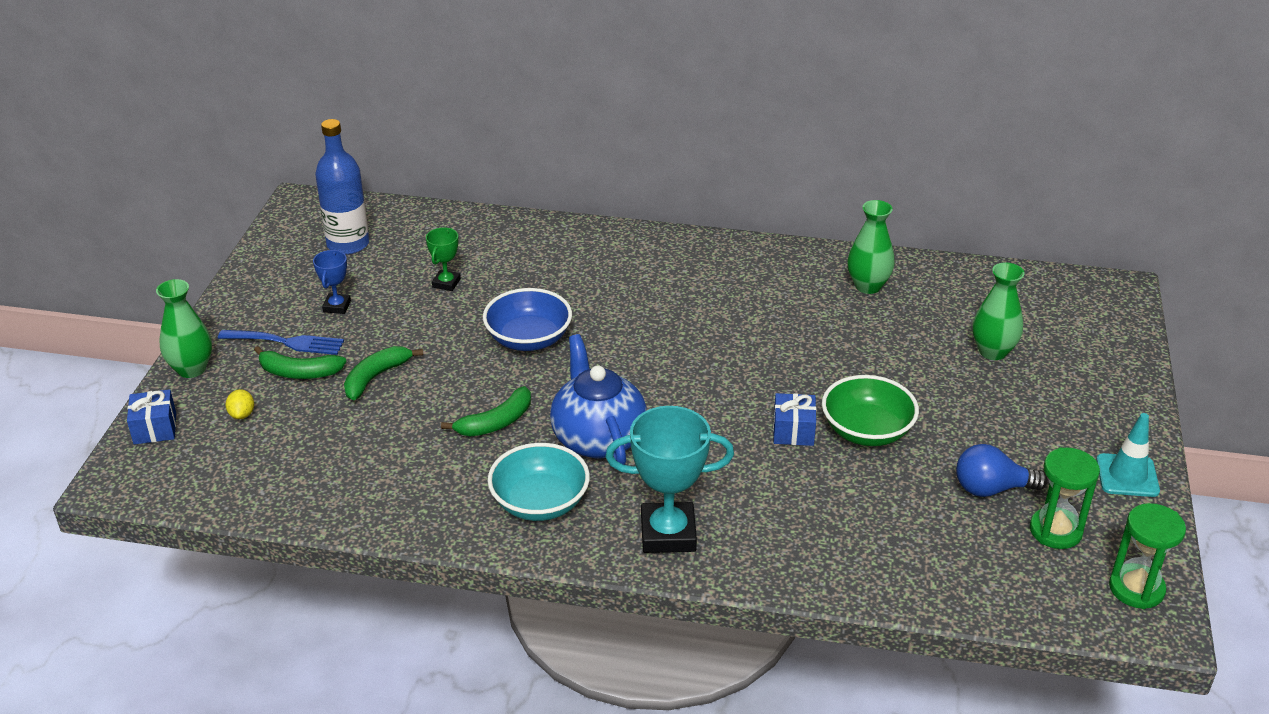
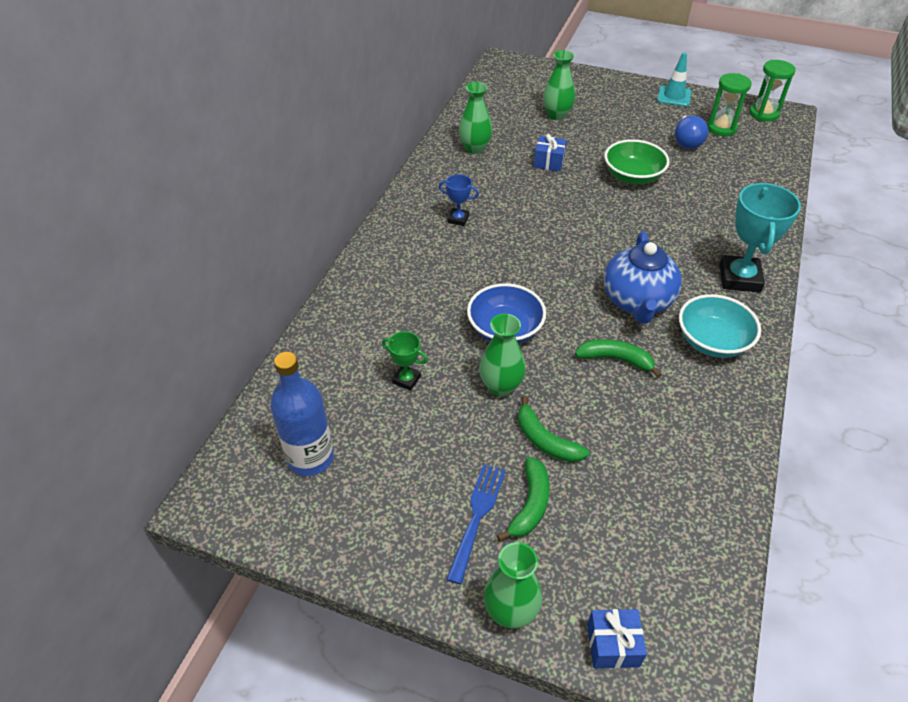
camera: 80 degrees left, 10 degrees up
yellow lemon [225,389,254,419] -> none
blue trophy [313,250,351,314] -> blue trophy moved to [439,174,479,226]
green banana [441,386,531,437] -> green banana turned 45 degrees counterclockwise [575,339,662,378]
blue teapot [550,334,647,465] -> blue teapot turned 75 degrees counterclockwise [604,231,682,324]
blue gift [773,393,816,446] -> blue gift moved to [534,134,567,171]
none -> green vase [479,314,526,397]

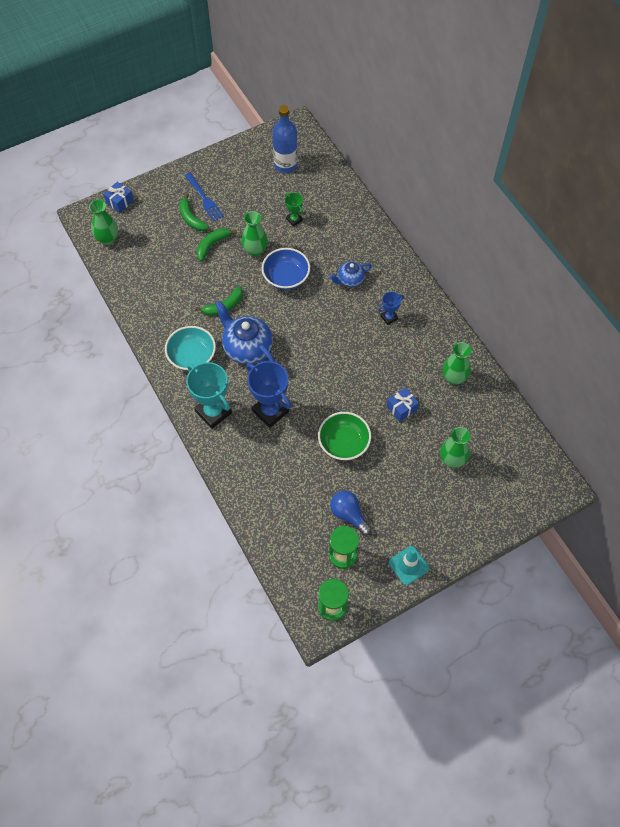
camera: 130 degrees right, 15 degrees up
green trophy [382,331,428,391] -> green trophy turned 75 degrees clockwise [285,193,303,227]
green vase [484,542,542,628] -> green vase moved to [89,200,118,245]
green banana [518,396,589,463] -> green banana turned 45 degrees counterclockwise [196,228,237,261]
none -> blue trophy [246,361,291,428]
none -> blue teapot [330,261,372,287]

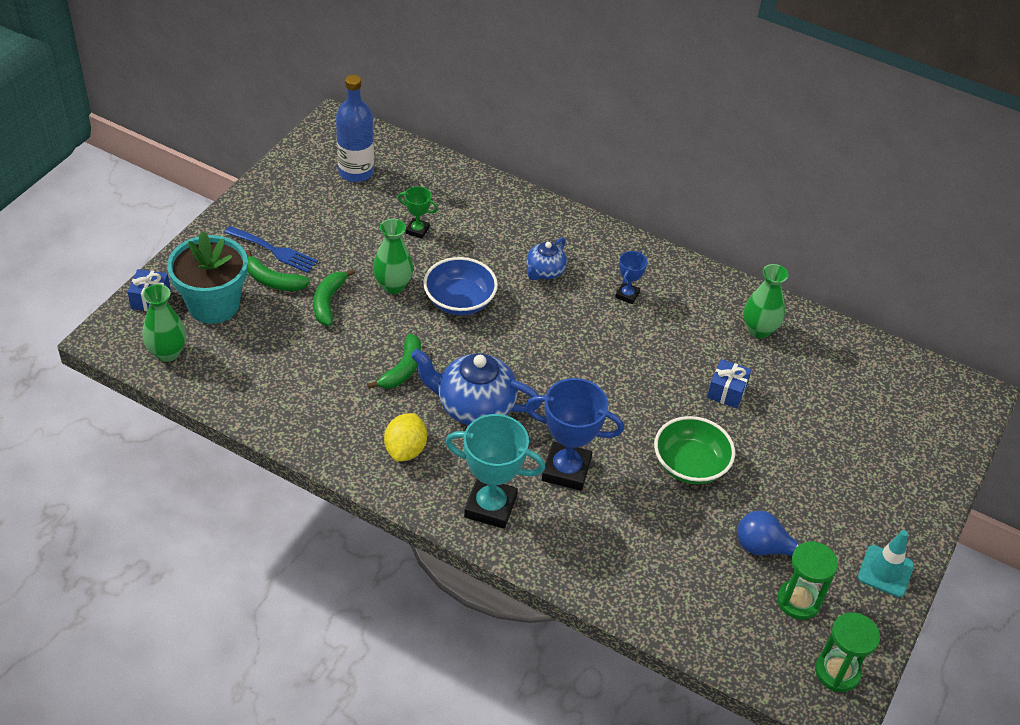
camera: 35 degrees left, 15 degrees down
turquoise bowl [165,326,216,371] -> yellow lemon [384,413,427,462]
green vase [440,427,470,468] -> none
none -> turquoise flower pot [167,231,248,324]

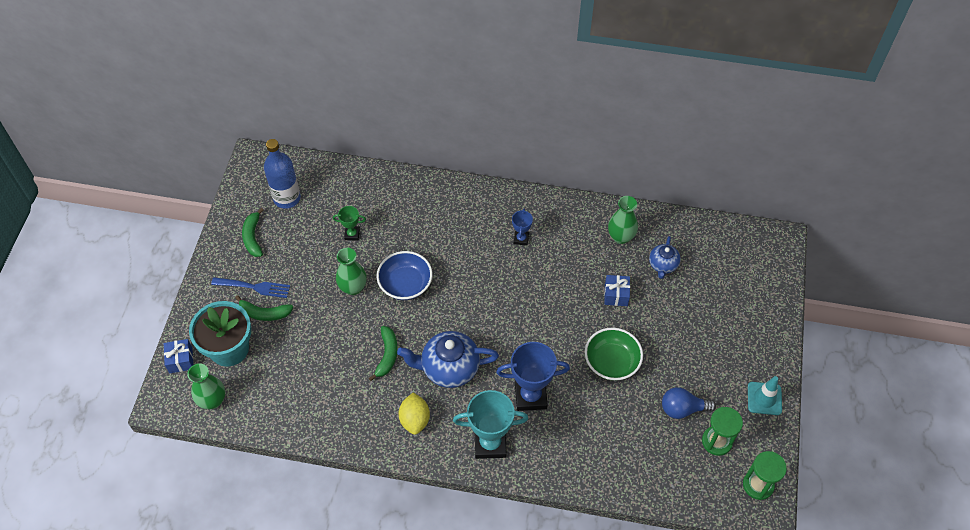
camera: 15 degrees left, 10 degrees up
green banana [313,269,355,326] -> green banana moved to [242,208,264,257]
blue teapot [526,238,567,280] -> blue teapot moved to [649,236,681,279]

